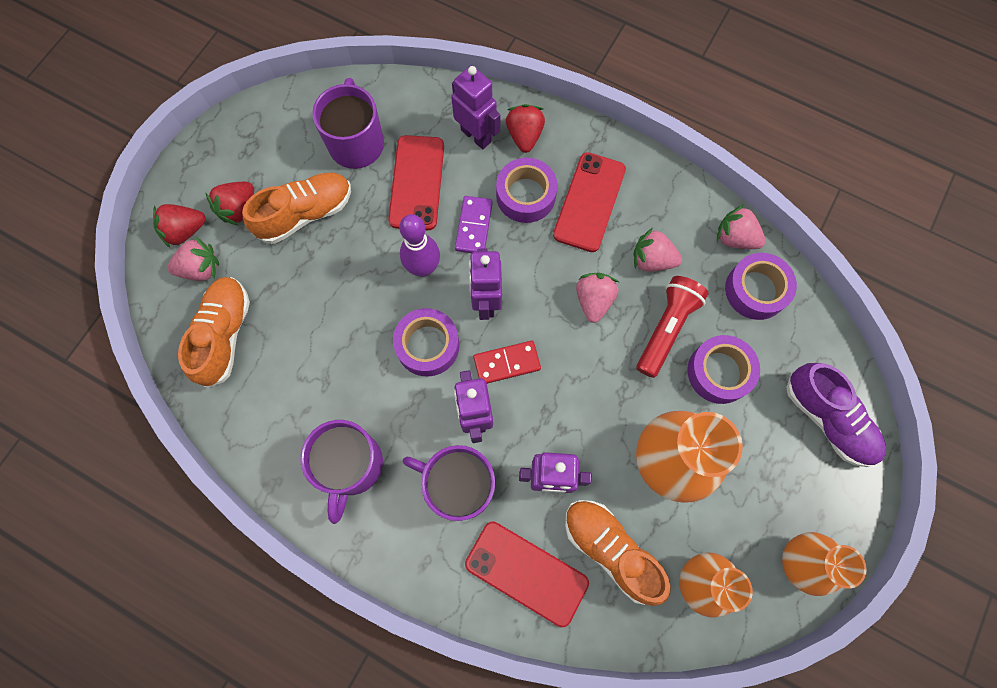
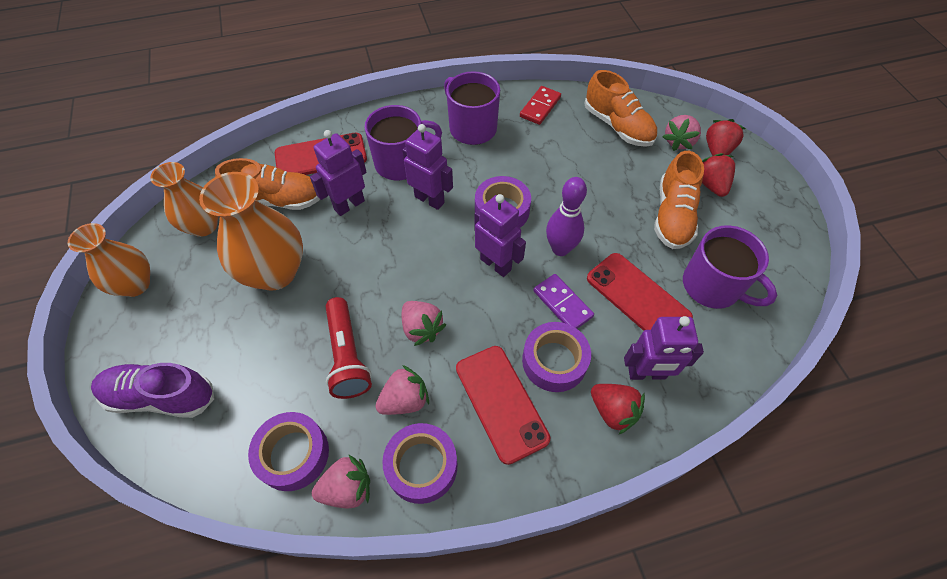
camera: 135 degrees right, 15 degrees down
red domino [474,341,541,384] -> red domino moved to [520,86,561,125]
purple tape [688,335,760,404] -> purple tape moved to [382,423,458,504]

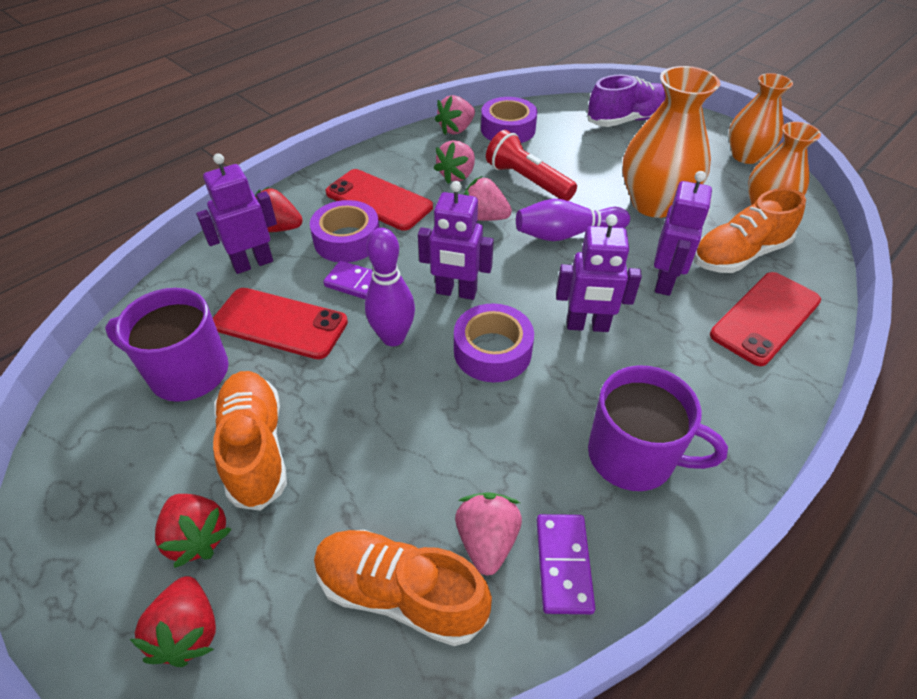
camera: 150 degrees right, 10 degrees down
purple mug [365,105,442,180] -> none
purple tape [382,423,458,504] -> none
red domino [520,86,561,125] -> purple domino [536,514,595,614]
pink strawberry [663,115,701,151] -> pink strawberry moved to [455,492,522,576]
none -> purple bowling pin [516,199,630,241]

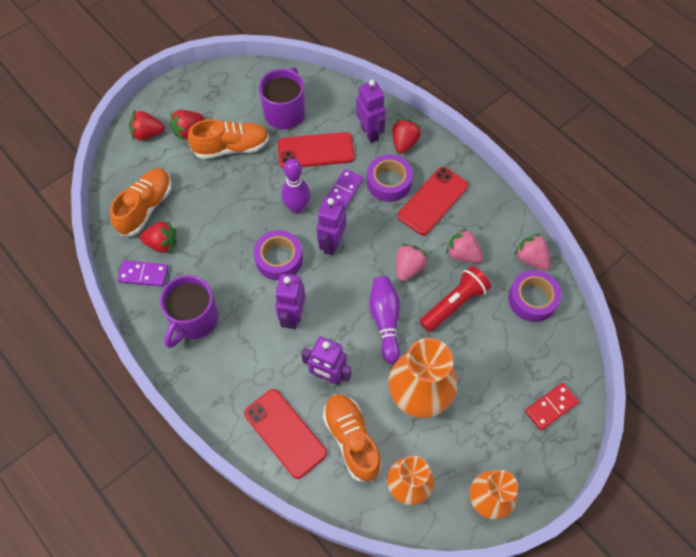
camera: 95 degrees right, 15 degrees up
red phone [213,288,348,359] -> red phone turned 60 degrees clockwise [278,132,355,168]
pink strawberry [455,492,522,576] -> red strawberry [140,221,177,253]
purple shoe [587,75,666,127] -> red domino [525,383,579,431]

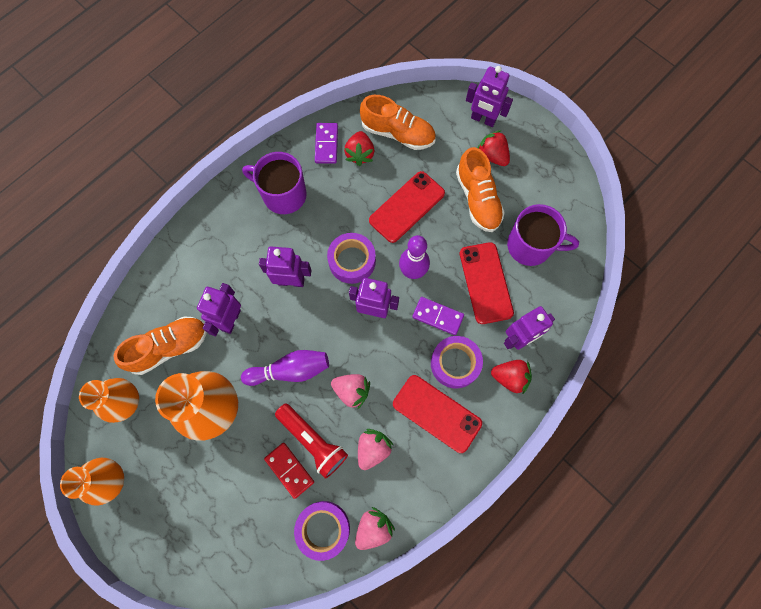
camera: 85 degrees right, 10 degrees up
red strawberry [129,110,165,141] -> purple robot [466,66,513,127]
red phone [244,389,327,479] -> red phone moved to [369,171,445,243]
red domino [525,383,579,431] -> red domino moved to [264,443,314,499]

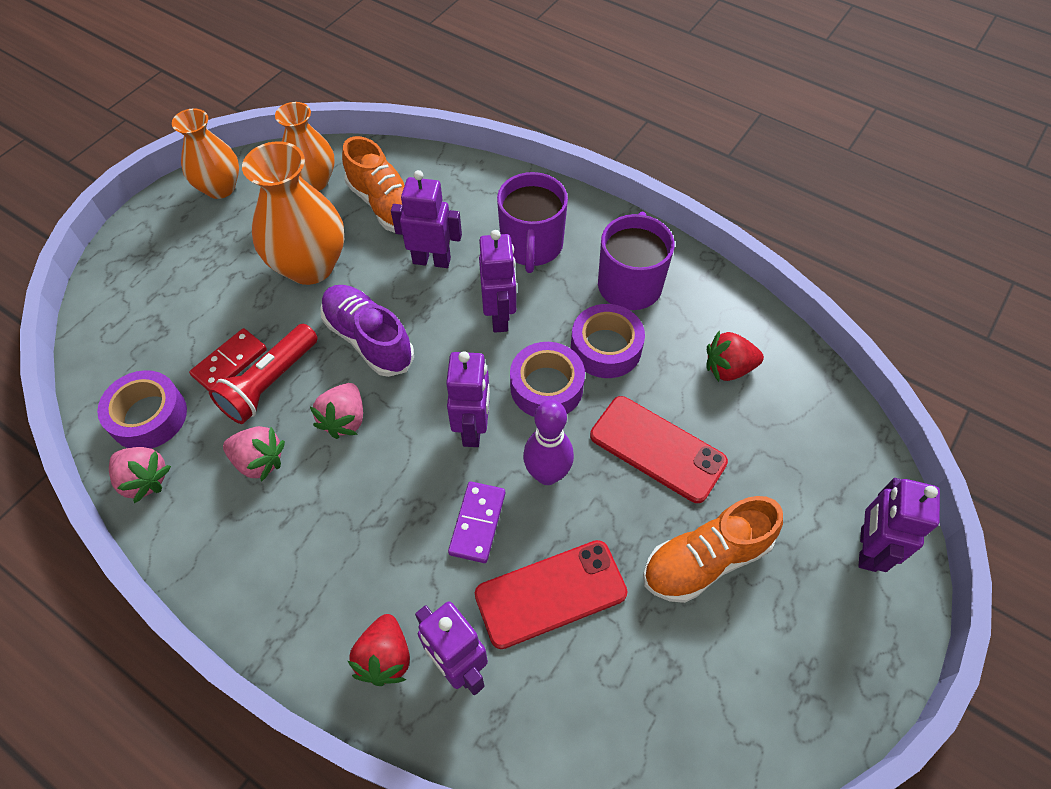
camera: 80 degrees right, 15 degrees down
purple bowling pin [241,350,329,386] -> purple shoe [320,285,414,377]
purple domino [315,123,338,164] -> none
orange shoe [360,95,436,150] -> none
red phone [393,375,482,453] -> none
purple tape [431,336,483,388] -> purple tape moved to [571,304,645,378]
red strawberry [478,130,510,166] -> none
purple mug [507,204,579,266] -> purple mug moved to [497,172,568,273]

